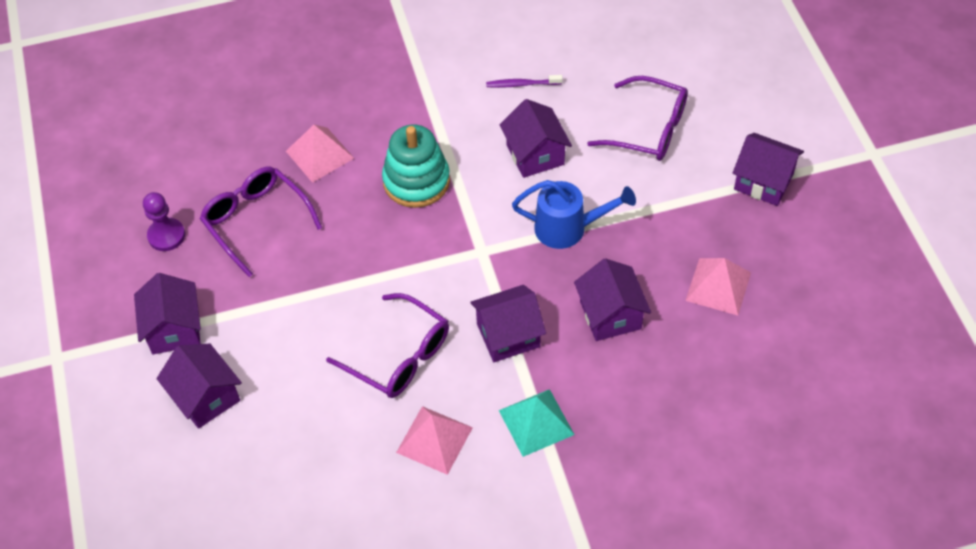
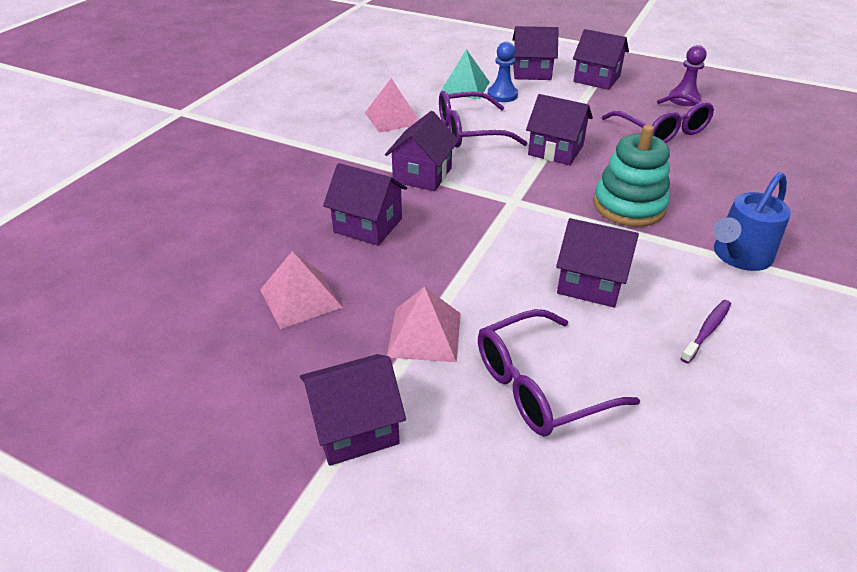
camera: 130 degrees right, 15 degrees down
purple glasses [200,167,322,277] -> purple glasses turned 60 degrees clockwise [602,93,714,143]
pink pyramid [286,125,354,183] -> pink pyramid moved to [387,287,461,362]
turquoise pyramid [499,389,575,457] -> turquoise pyramid moved to [439,49,489,99]
blue watering can [512,180,636,249] -> blue watering can moved to [713,172,791,271]
none -> blue pawn [488,42,518,102]
none -> purple house [526,94,593,165]

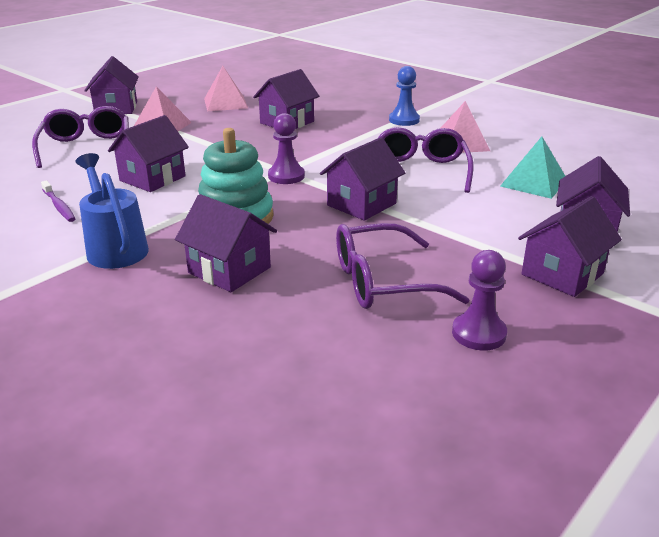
camera: 105 degrees right, 10 degrees down
purple house [385,111,459,191] -> purple house moved to [175,194,277,292]
blue pawn [488,42,518,102] -> blue pawn moved to [389,66,420,126]
none -> purple pawn [268,113,305,184]

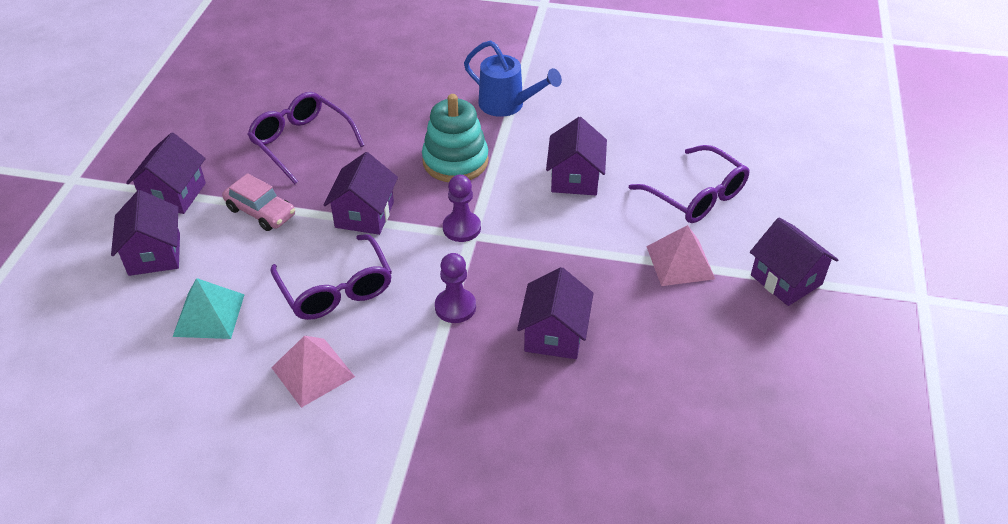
camera: 150 degrees right, 15 degrees up
purple toothbrush [41,180,75,222] -> none
purple house [175,194,277,292] -> none
pink pyramid [204,66,248,111] -> none
purple glasses [336,223,470,309] -> purple glasses turned 90 degrees counterclockwise [247,92,365,184]
blue pawn [389,66,420,126] -> none
purple pawn [452,250,507,350] -> purple pawn moved to [435,253,476,323]
none -> pink car [222,173,295,231]

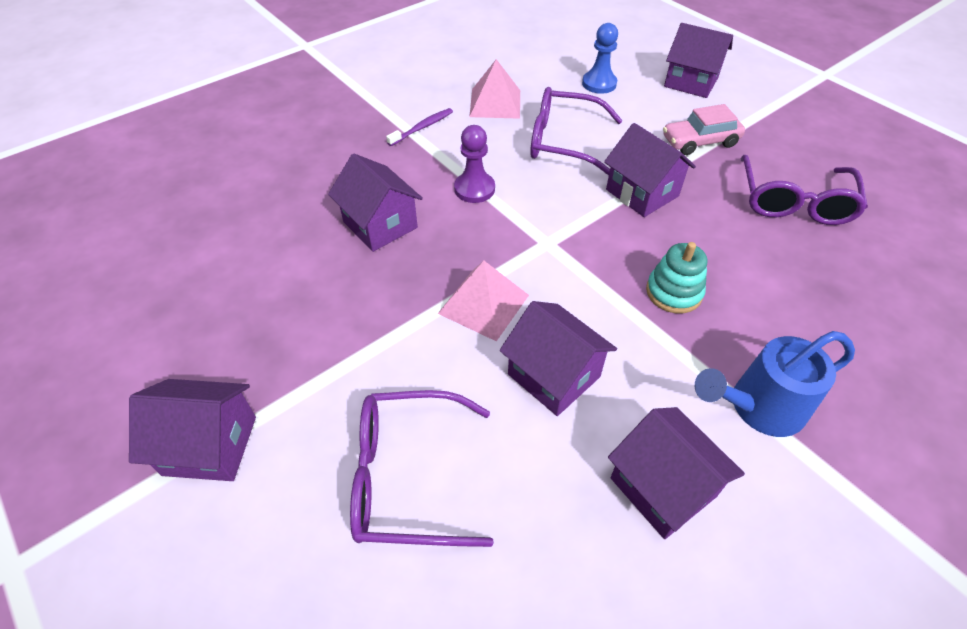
camera: 130 degrees right, 5 degrees up
purple house [126,133,206,214] -> purple house moved to [608,407,745,539]
turquoise pyramid [173,278,245,339] -> blue pawn [582,23,618,94]
purple glasses [247,92,365,184] -> purple glasses turned 105 degrees clockwise [740,155,868,225]
turquoise stacking toy [422,94,489,182] -> turquoise stacking toy [646,242,707,314], size x0.64
purple pawn [443,175,481,242] -> none
pink pyramid [646,225,715,286] -> pink pyramid moved to [438,261,529,341]
none -> purple toothbrush [386,108,453,146]

